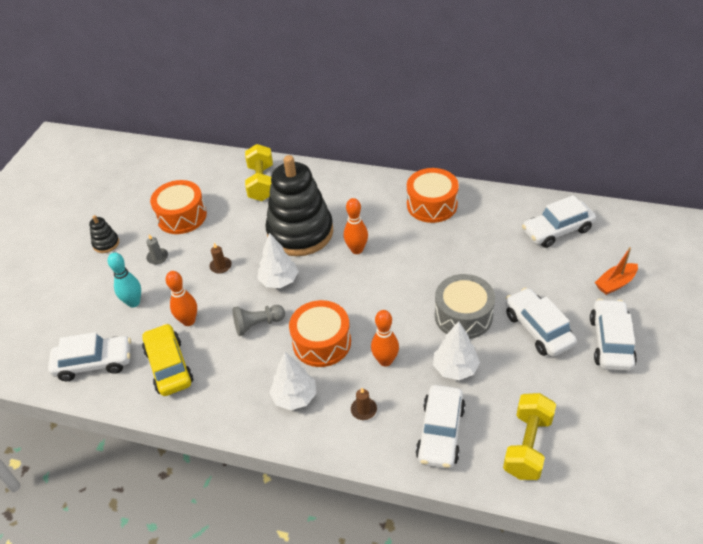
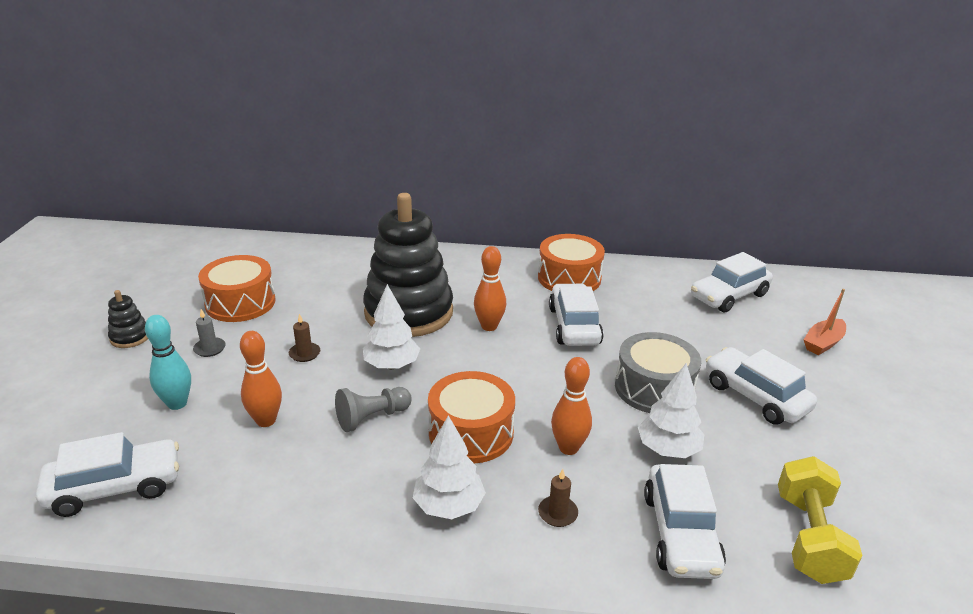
camera: 15 degrees left, 15 degrees down
yellow car [142,323,193,396] -> none
yellow dumbbell [245,144,273,201] -> none
white car [590,299,637,371] -> white car moved to [549,283,604,346]

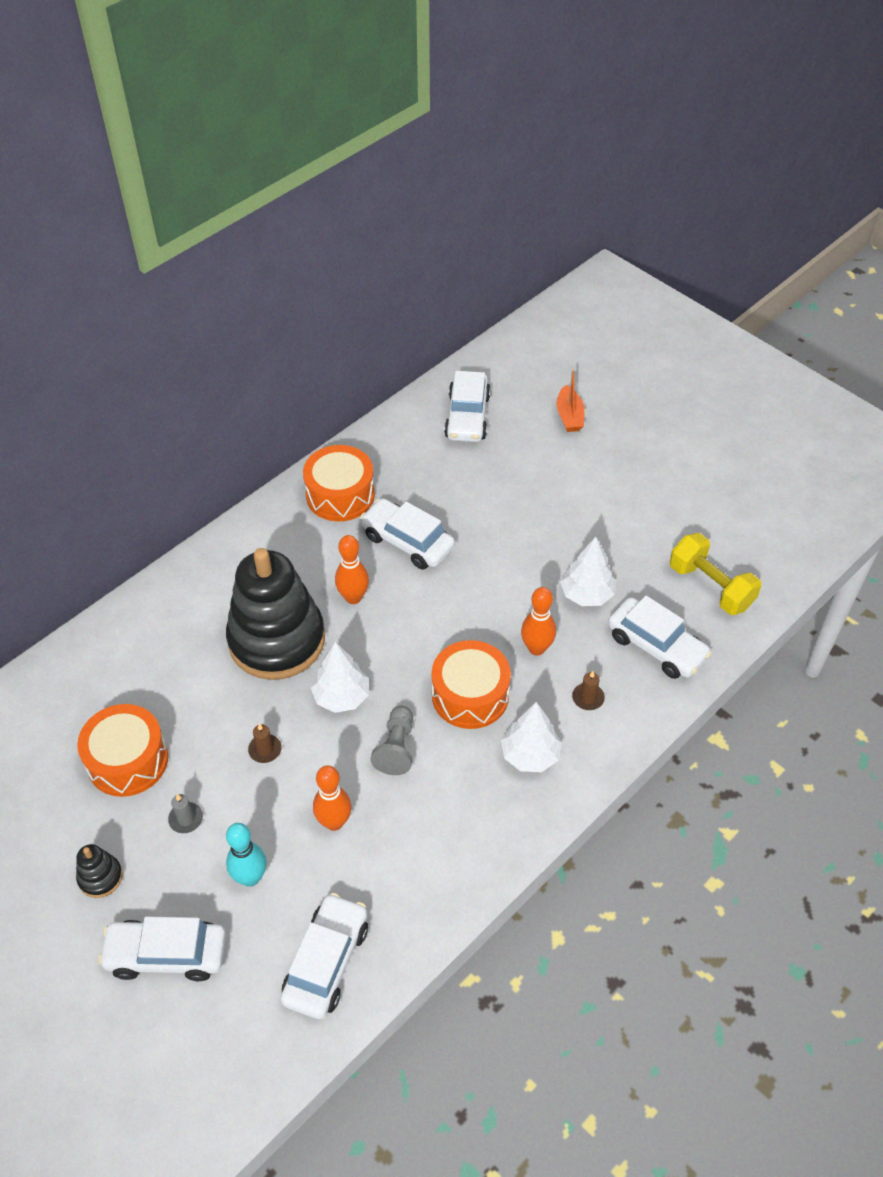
camera: 50 degrees left, 20 degrees up
grey drum [615,332,701,413] -> none
white car [706,347,817,424] -> white car moved to [98,917,226,981]

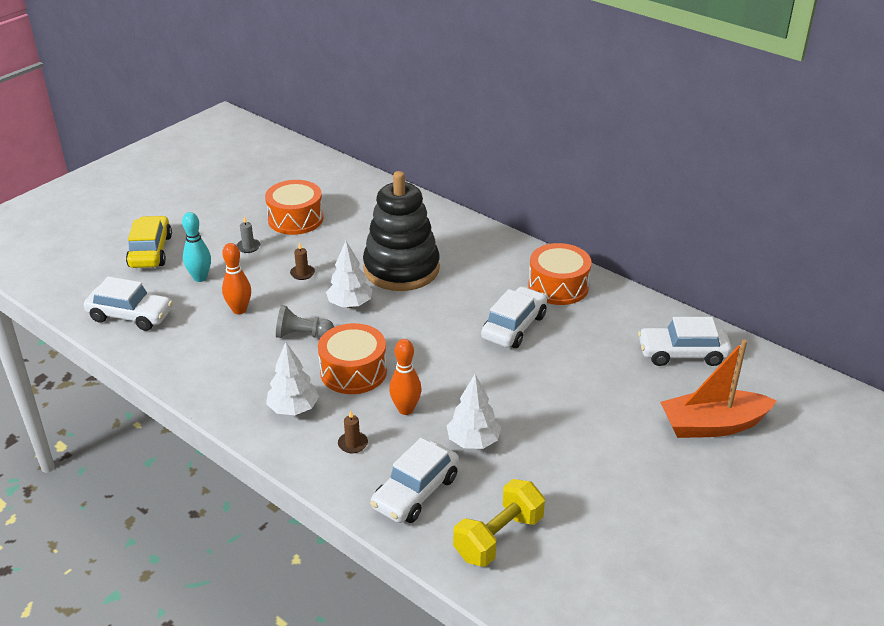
camera: 85 degrees right, 15 degrees down
black stacking toy [76,844,123,898] -> none
white car [98,917,226,981] -> yellow car [126,216,172,268]
orange bowling pin [335,535,369,604] -> none
orange boat [557,370,585,432] -> orange boat [660,339,777,438], size x1.79

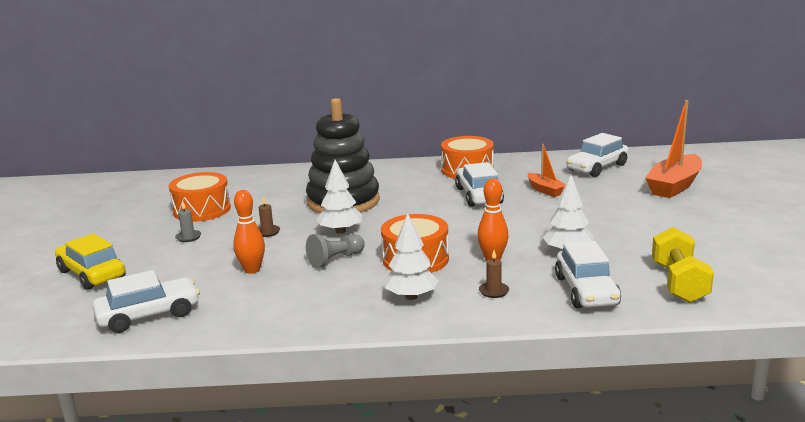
camera: 40 degrees left, 15 degrees down
turquoise bowling pin [182,212,211,282] -> none
none -> orange boat [528,144,566,197]

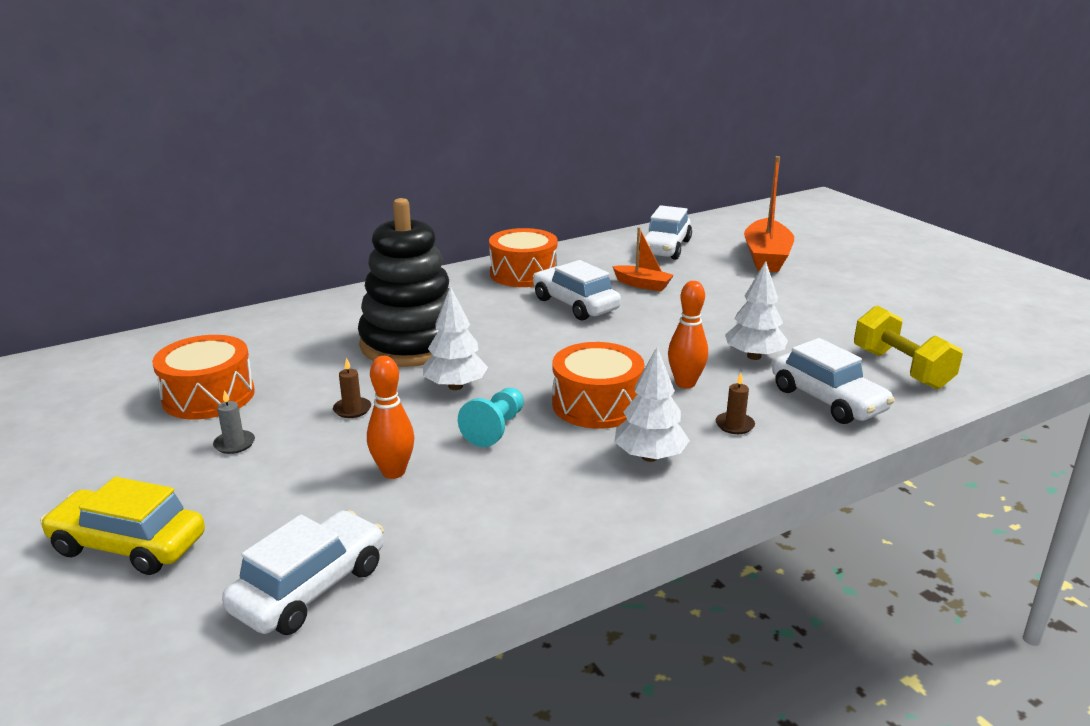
camera: 30 degrees left, 5 degrees up
grey pawn [306,234,365,268] -> turquoise pawn [458,388,524,447]

